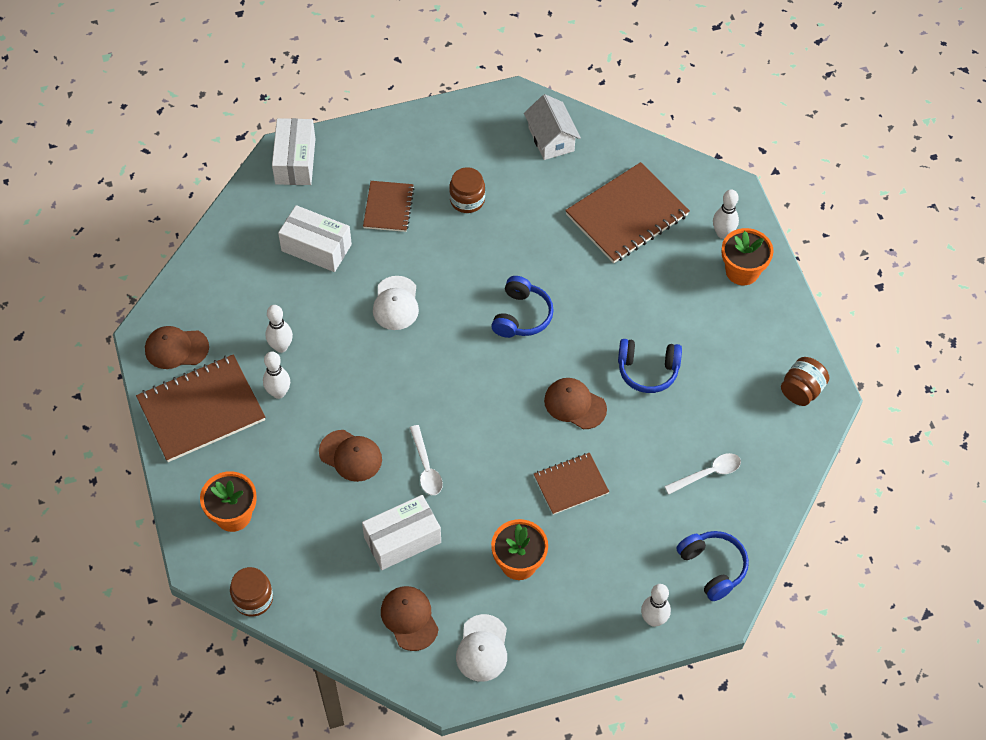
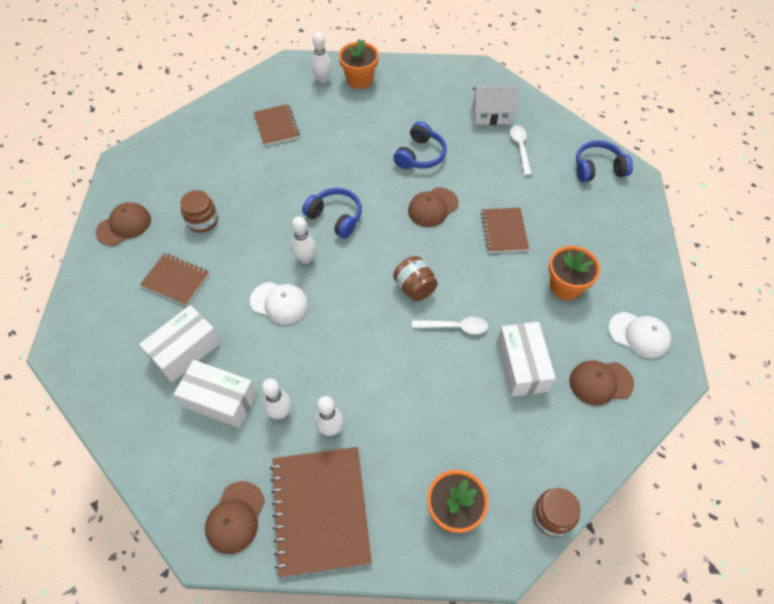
camera: 70 degrees left, 0 degrees up
white box [272,118,315,185] -> white box moved to [174,360,257,428]
brown cap [319,430,382,482] -> brown cap moved to [96,202,151,246]
white house [524,94,581,160] -> white house moved to [472,86,518,125]
brown notebook [565,162,690,263] -> brown notebook [254,104,300,146], size x0.57
white bowling pin [641,584,671,627] -> white bowling pin moved to [291,216,316,264]
brown jar [781,357,829,406] -> brown jar moved to [393,256,438,301]

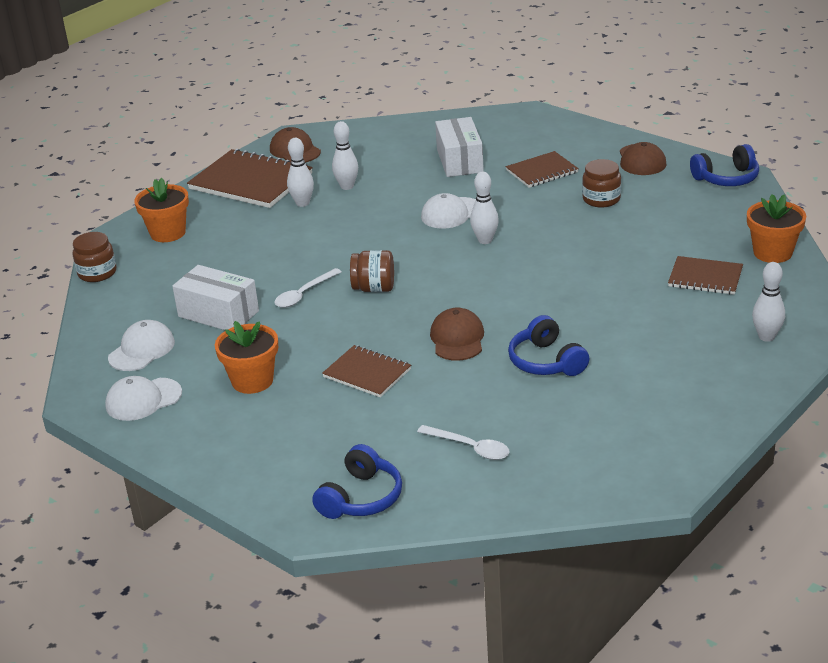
camera: 130 degrees right, 25 degrees down
white box [174,360,257,428] -> none
blue headphones [302,188,362,238] -> blue headphones moved to [690,144,759,186]
orange flower pot [339,39,379,89] -> orange flower pot moved to [747,194,806,263]
white house [472,86,518,125] -> none
brown cap [569,361,634,405] -> white cap [108,320,175,371]

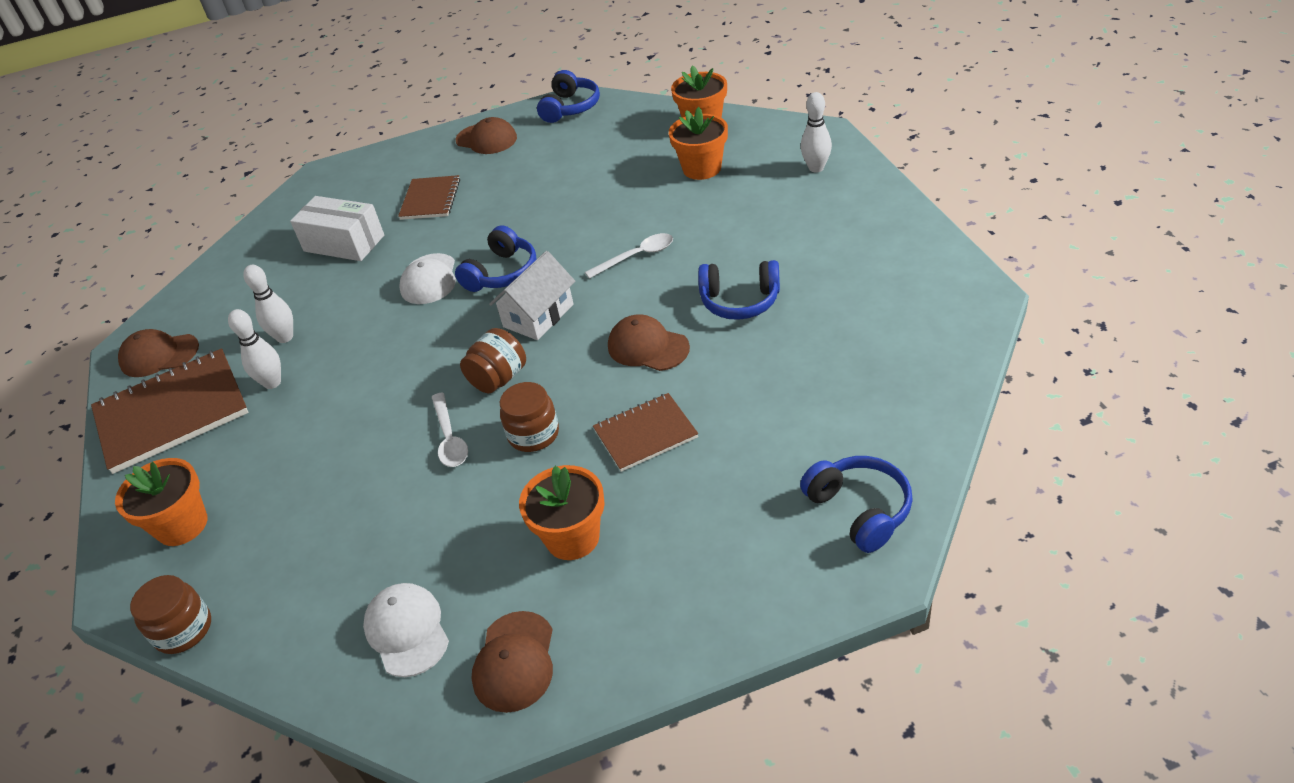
camera: 55 degrees left, 10 degrees up
white cap [105,376,182,421] -> brown cap [471,611,553,713]
white box [172,265,259,330] -> none
white spoon [417,425,510,460] -> white spoon moved to [585,233,673,279]
white bowling pin [470,172,499,244] -> blue headphones [455,225,536,292]
brown jar [582,159,621,208] -> brown jar moved to [500,382,559,452]
brown notebook [668,256,743,295] -> orange flower pot [669,107,728,180]
none -> white house [489,251,575,340]

